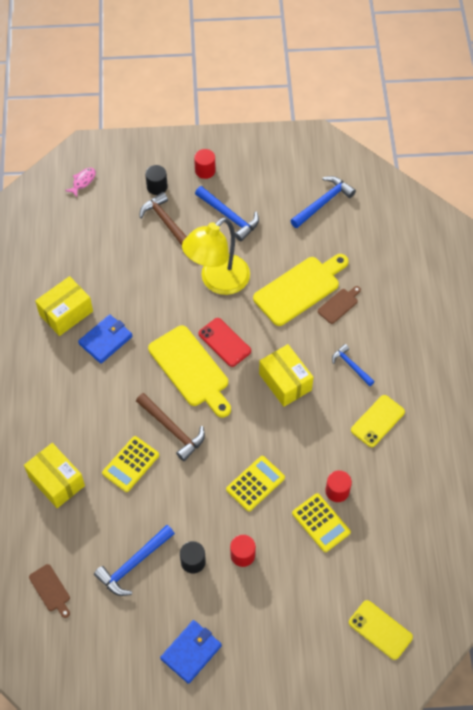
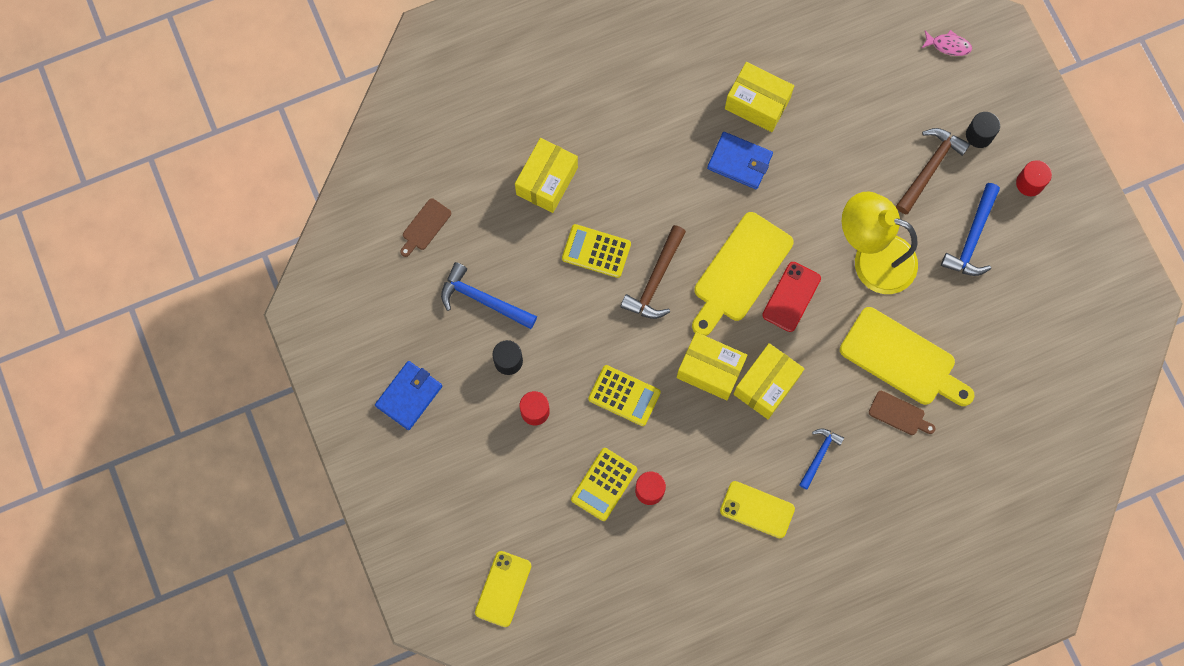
camera: 70 degrees right, 15 degrees up
blue wallet [160,620,222,684] -> blue wallet turned 75 degrees counterclockwise [375,361,442,430]
blue hammer [290,176,356,228] -> none
none -> yellow box [677,332,747,400]

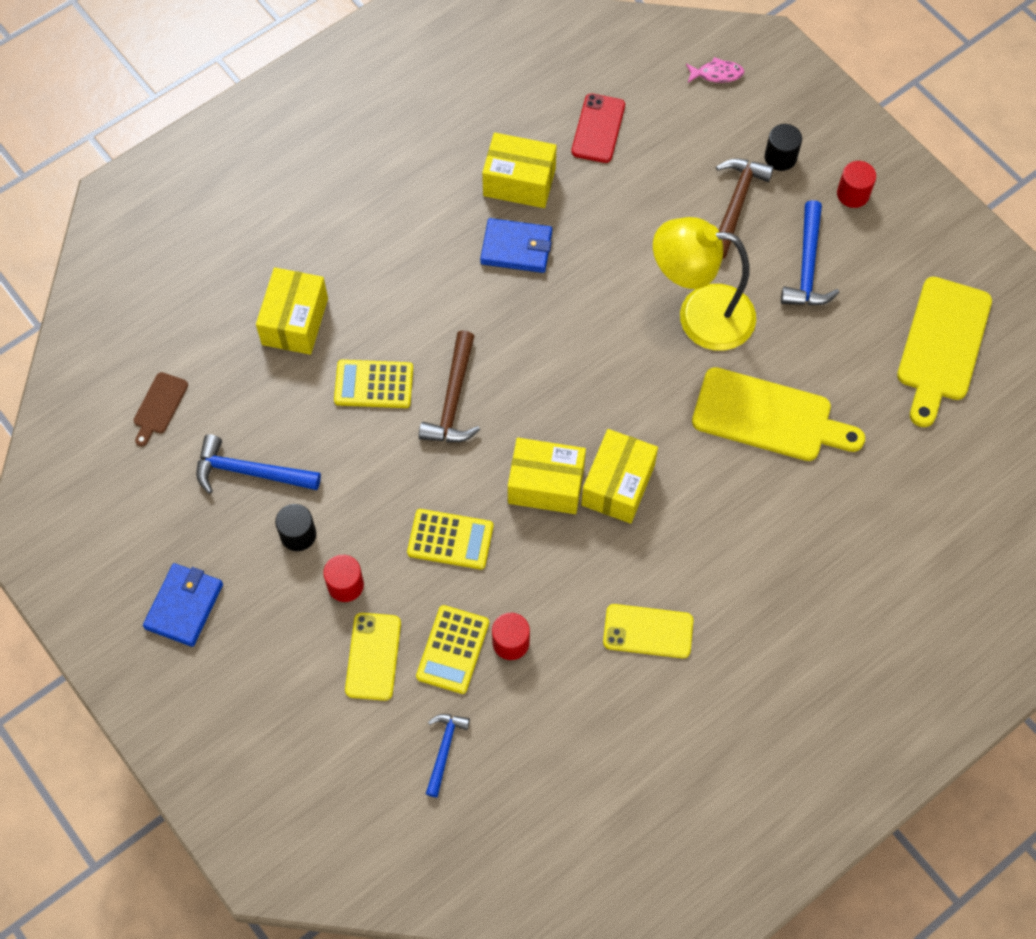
camera: 15 degrees left, 10 degrees down
yellow phone [475,551,531,627] -> yellow phone moved to [345,613,401,701]
yellow cutting board [692,212,794,336] -> yellow cutting board moved to [897,277,992,427]
red phone [762,262,821,332] -> red phone moved to [571,93,625,163]
blue hammer [799,428,844,490] -> blue hammer moved to [426,714,470,797]
brown cutting board [869,391,936,435] -> none

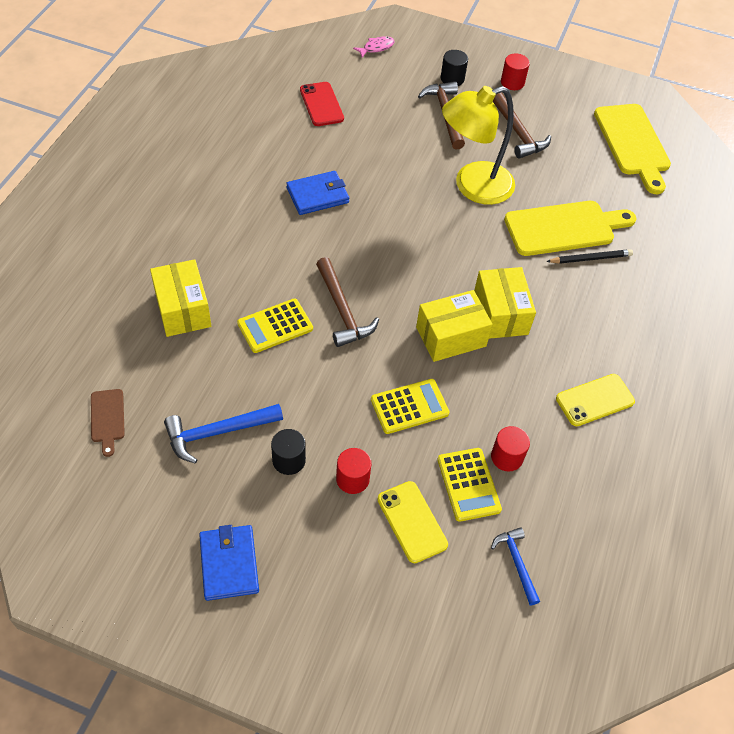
camera: 35 degrees left, 10 degrees down
yellow box [482,133,557,208] -> none
blue hammer [781,200,840,305] -> brown hammer [493,92,551,159]
none -> black pencil [546,249,633,264]

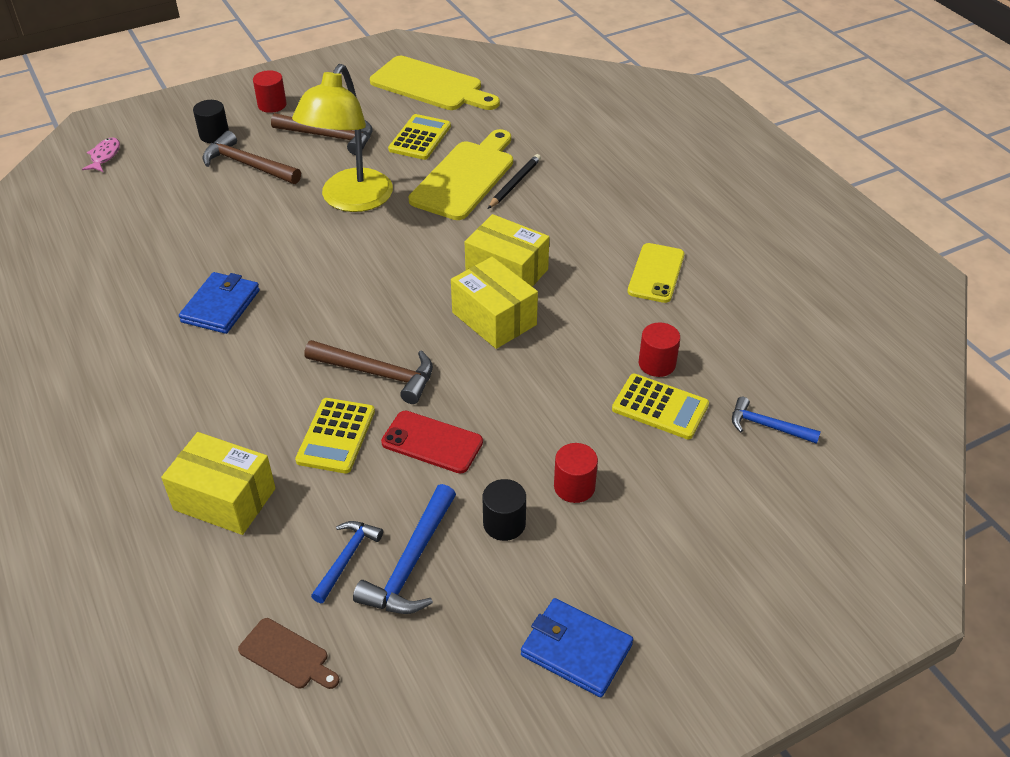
camera: 45 degrees left, 10 degrees down
red phone [300,82,344,126] -> red phone moved to [381,411,483,473]
yellow calculator [371,379,449,434] -> yellow calculator moved to [388,114,451,160]
yellow phone [377,481,448,563] -> none
yellow box [416,290,493,362] -> yellow box turned 60 degrees counterclockwise [451,257,538,349]
none -> blue hammer [311,521,383,603]

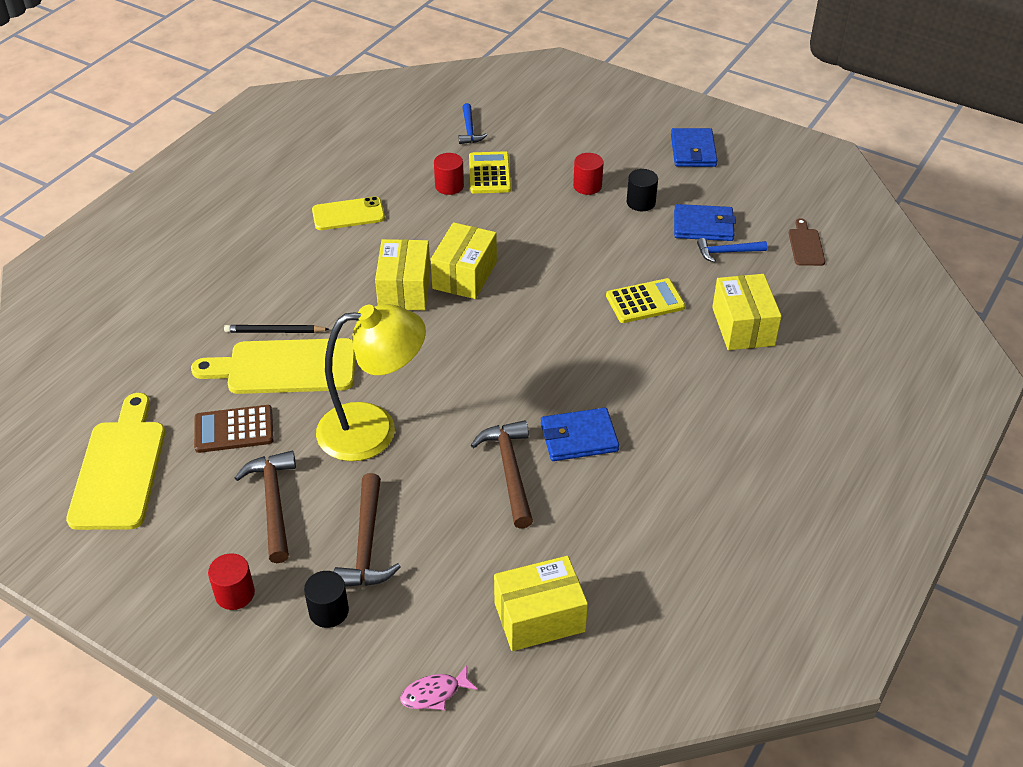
camera: 120 degrees left, 0 degrees up
brown hammer [305,340,433,404] -> brown hammer moved to [471,420,533,529]
blue hammer [353,484,456,614] -> blue wallet [674,204,736,241]
red phone [381,411,483,473] -> none
yellow calculator [388,114,451,160] -> brown calculator [194,405,274,453]
none -> yellow box [494,556,588,651]

